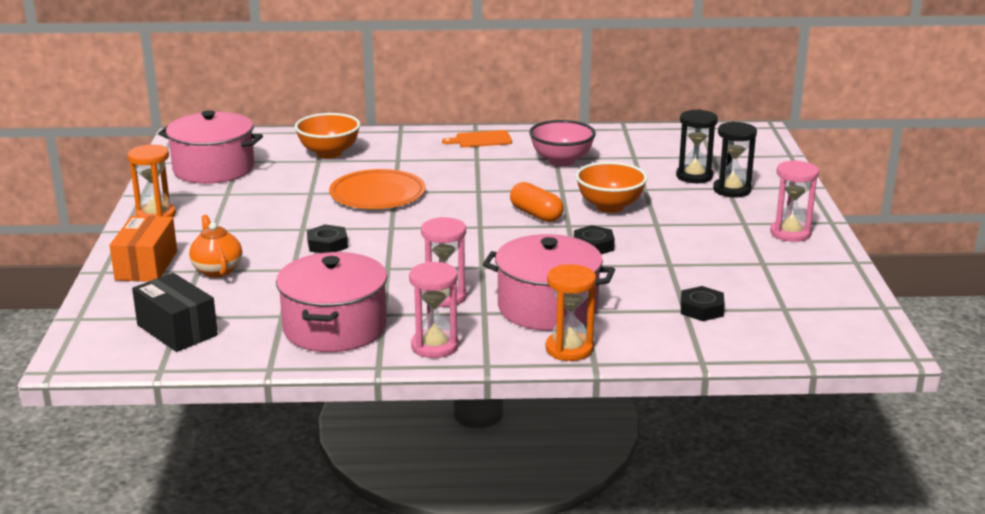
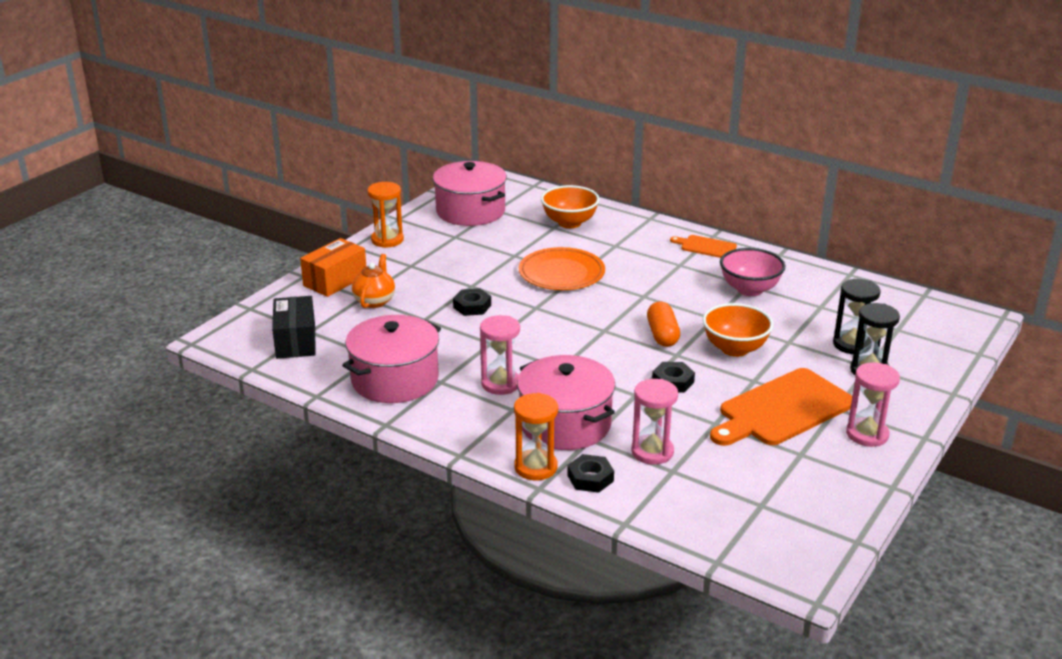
camera: 35 degrees right, 5 degrees up
pink hourglass [409,262,459,358] -> pink hourglass moved to [631,379,678,465]
black nut [681,286,725,321] -> black nut moved to [567,454,614,493]
none -> orange cutting board [710,368,852,446]

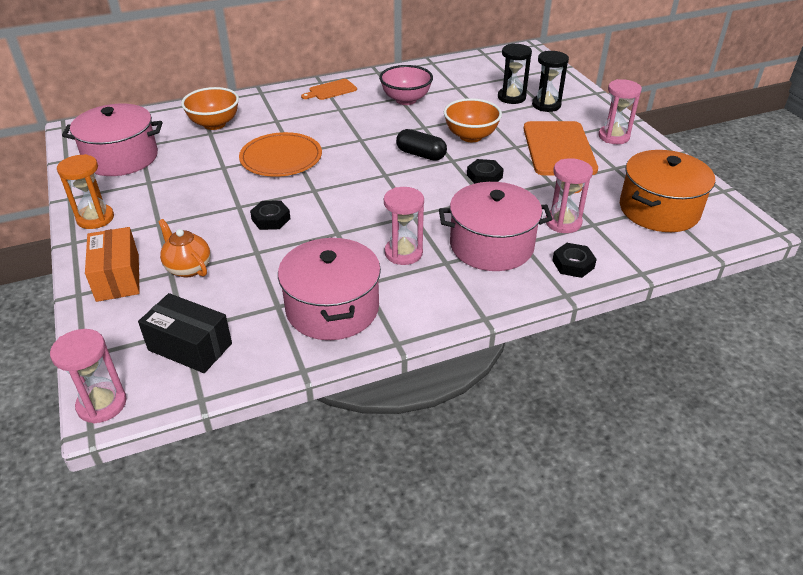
camera: 55 degrees left, 10 degrees up
orange hourglass [514,393,558,480] -> none
orange capsule [647,301,680,347] -> black capsule [396,129,447,161]
none -> pink hourglass [50,329,127,424]
none -> orange pot [620,150,715,232]

